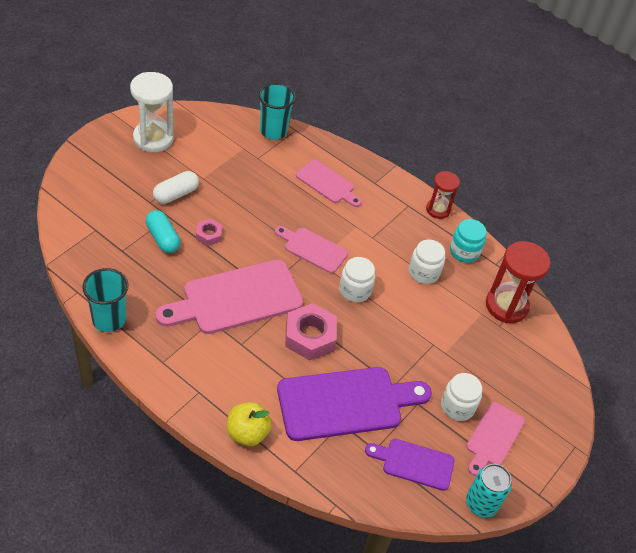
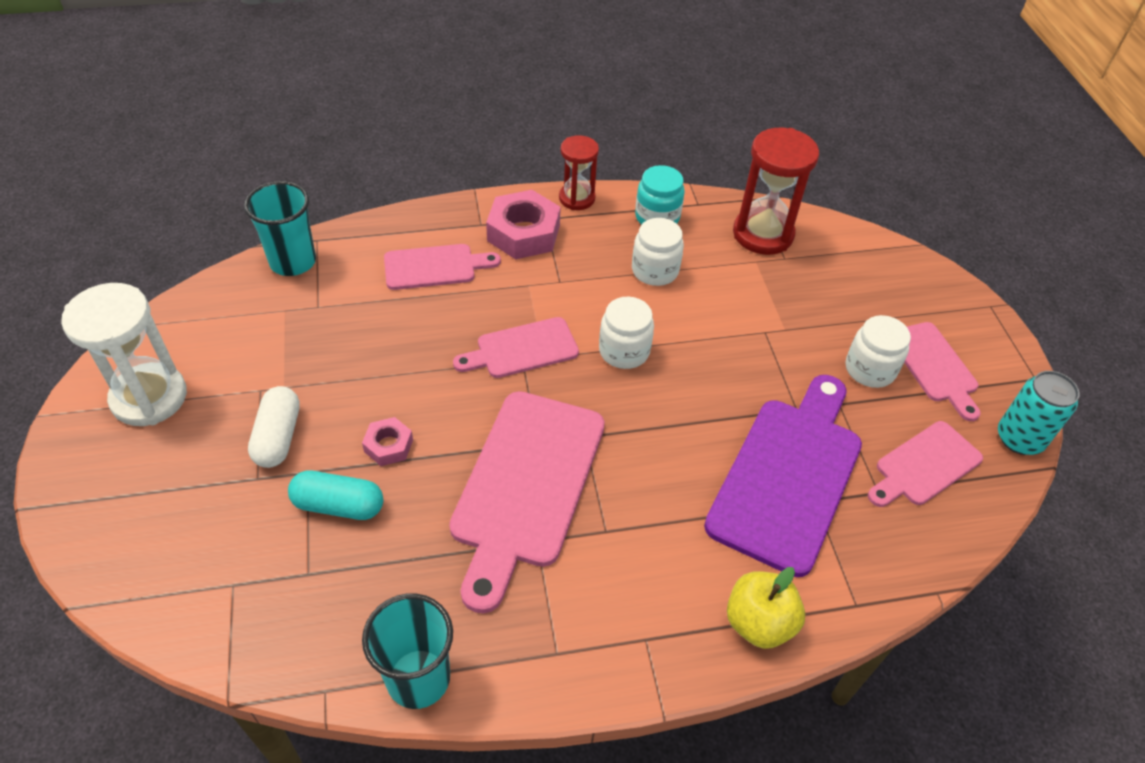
camera: 45 degrees left, 0 degrees up
pink nut [285,303,337,360] -> pink nut moved to [486,190,561,259]
purple cutting board [365,439,454,491] -> pink cutting board [868,421,983,507]

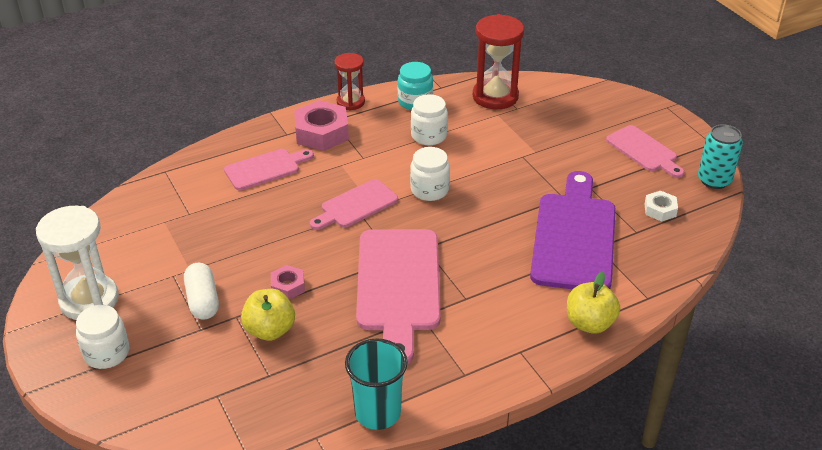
camera: 15 degrees left, 10 degrees down
turquoise cup [244,181,316,276] -> none
turquoise capsule [288,471,383,520] -> yellow apple [241,289,295,341]
white jar [846,315,911,388] -> white jar moved to [76,305,129,369]
pink cutting board [868,421,983,507] -> white nut [645,191,678,222]

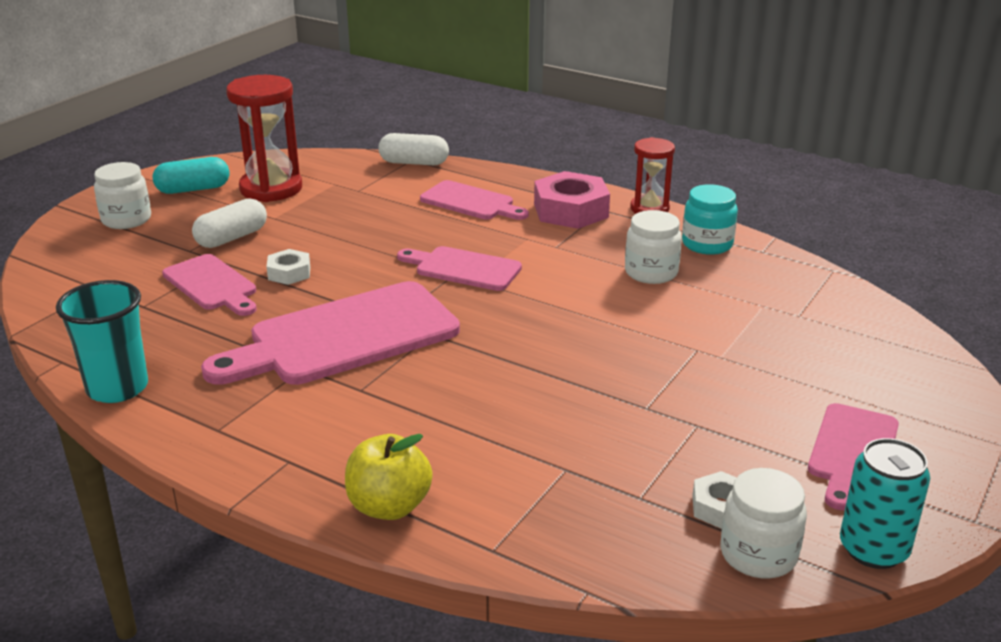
camera: 60 degrees right, 10 degrees down
white hourglass [36,206,119,320] -> turquoise capsule [153,157,229,194]
yellow apple [241,289,295,341] -> pink cutting board [162,254,257,316]
pink nut [271,265,305,300] -> white nut [266,249,310,285]
white jar [410,147,450,201] -> white jar moved to [720,468,807,578]
red hourglass [473,14,524,109] -> red hourglass moved to [226,75,302,202]
purple cutting board [530,171,616,289] -> none
none -> white capsule [378,133,449,165]

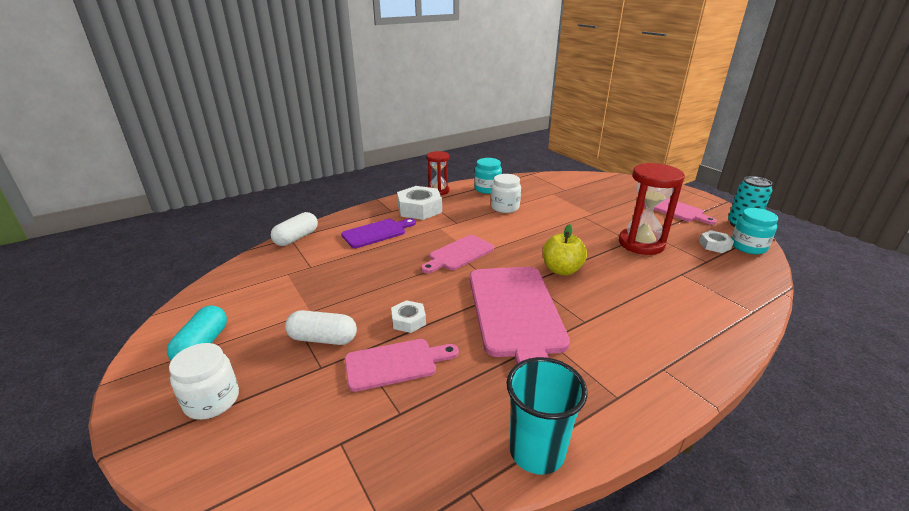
camera: 65 degrees left, 0 degrees up
white capsule [192,198,267,248] -> white capsule turned 60 degrees counterclockwise [285,310,357,345]
red hourglass [226,75,302,202] -> red hourglass moved to [619,163,685,255]
yellow apple [345,434,433,520] -> yellow apple moved to [543,224,587,275]
pink cutting board [420,180,529,220] -> purple cutting board [341,218,416,248]
pink nut [534,171,610,229] -> white nut [397,186,442,220]
white jar [720,468,807,578] -> turquoise jar [731,208,778,254]

